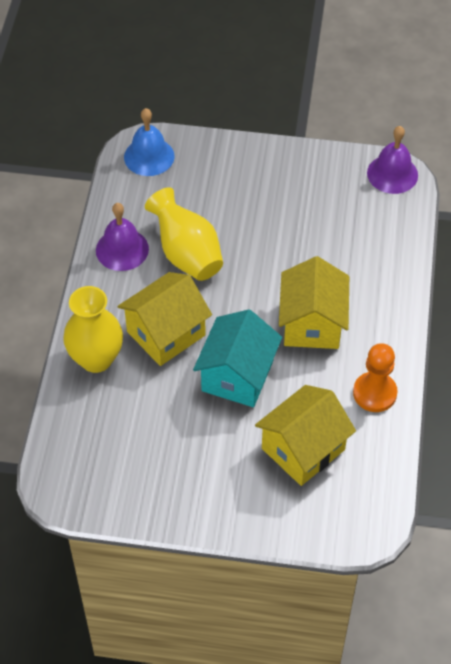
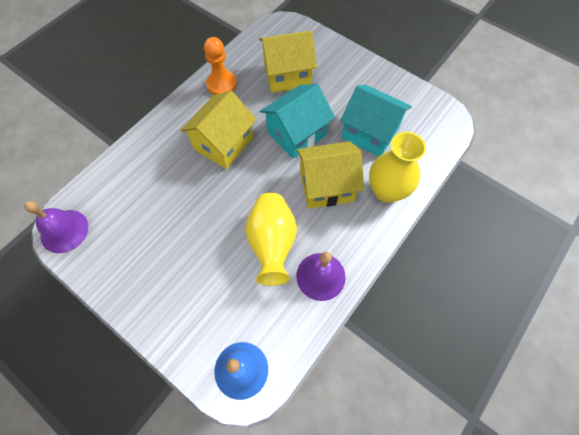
camera: 150 degrees left, 10 degrees up
none -> turquoise house [340,85,412,156]

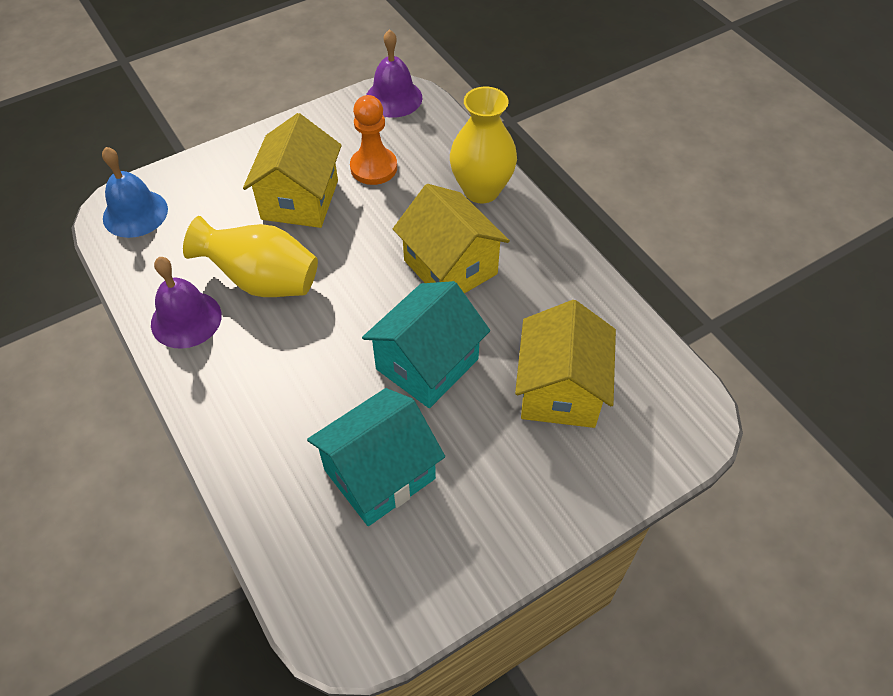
camera: 110 degrees right, 10 degrees down
orange pawn [204,37,237,95] -> orange pawn moved to [350,95,397,185]
turquoise house [260,84,335,159] -> turquoise house turned 60 degrees clockwise [362,281,490,408]
yellow house [297,141,364,209] -> yellow house moved to [243,113,342,228]
yellow vase [369,132,426,203] -> yellow vase moved to [450,87,517,203]

